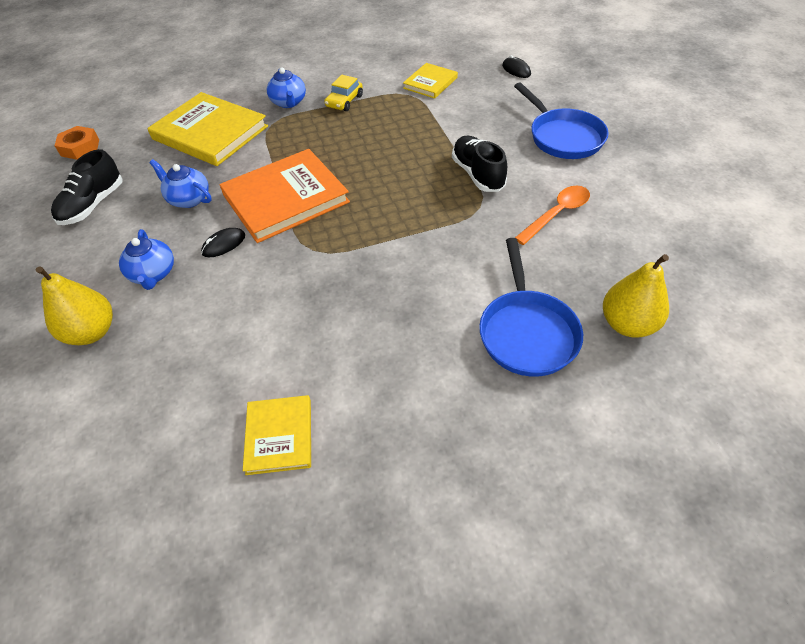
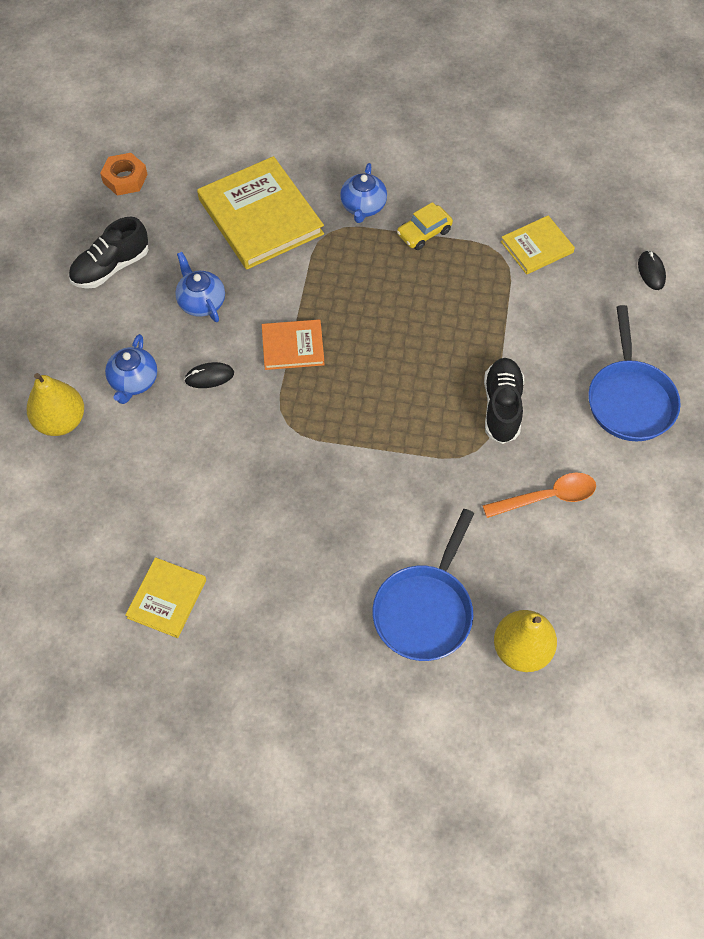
camera: 25 degrees right, 10 degrees up
orange book [220,149,350,243] -> orange book [262,320,325,370], size x0.53

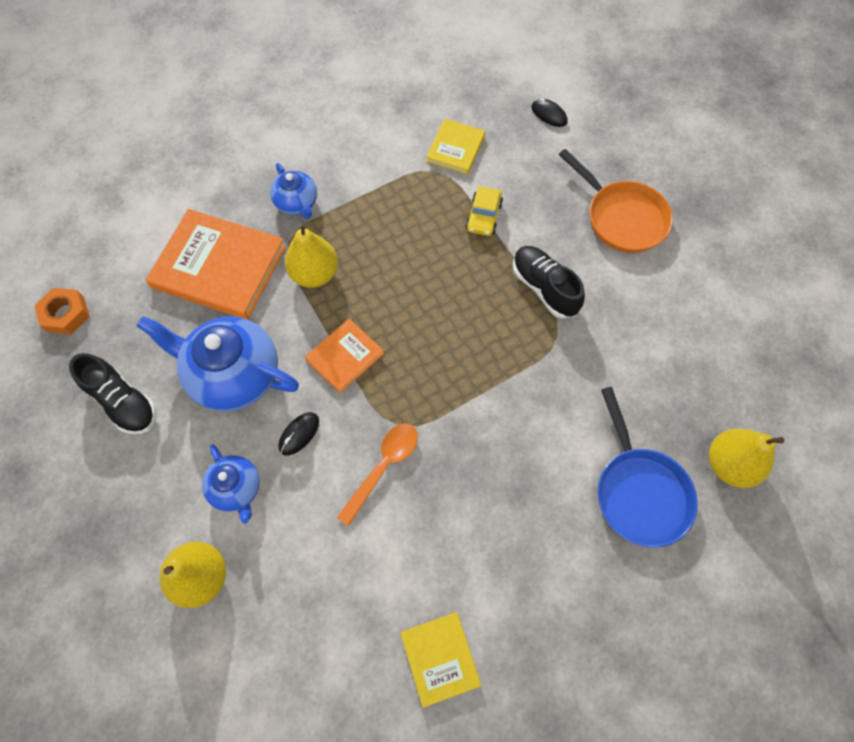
camera: 40 degrees left, 5 degrees up
black shoe [69,217,149,289] -> black shoe turned 60 degrees counterclockwise [69,353,156,434]
blue teapot [175,252,225,322] -> blue teapot [137,316,299,411], size x1.84
yellow book [197,156,324,269] -> orange book [146,209,286,320]
yellow car [397,202,453,250] -> yellow car moved to [465,186,503,236]
orange spoon [482,473,596,518] -> orange spoon moved to [337,424,418,526]
blue pan [588,305,681,441] -> orange pan [559,149,673,253]
none -> yellow pear [285,222,338,288]

